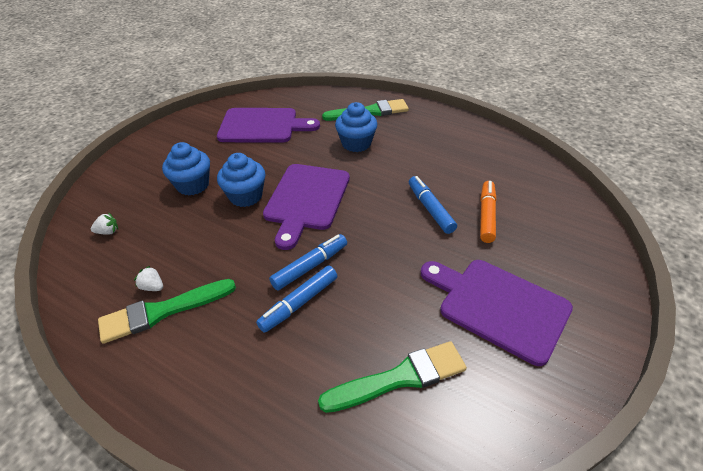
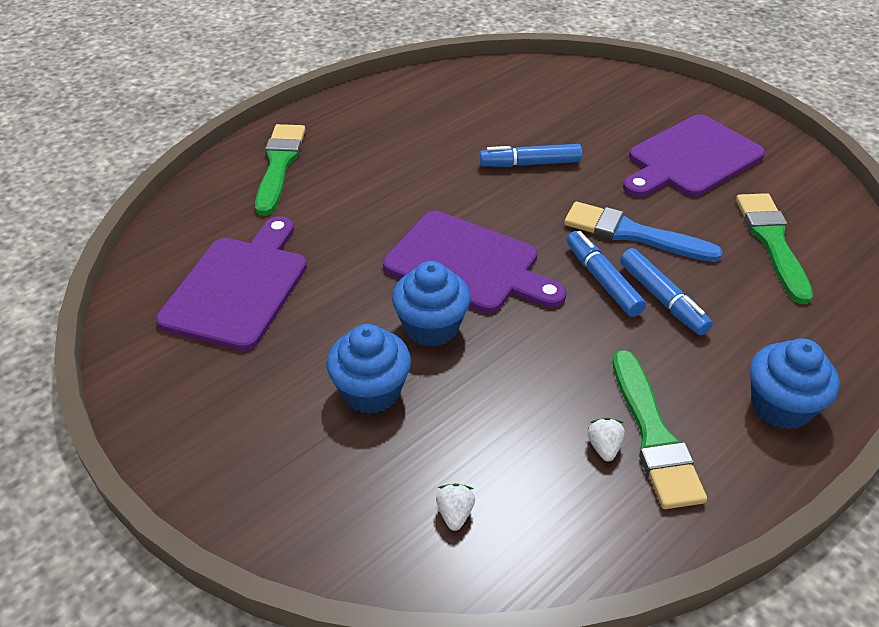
camera: 75 degrees left, 0 degrees up
white strawberry [134,266,163,291] -> white strawberry turned 135 degrees clockwise [587,418,625,462]
blue cupcake [335,102,377,152] -> blue cupcake moved to [750,338,840,429]
orange marker [480,181,497,243] -> none
none -> blue brush [564,202,723,262]

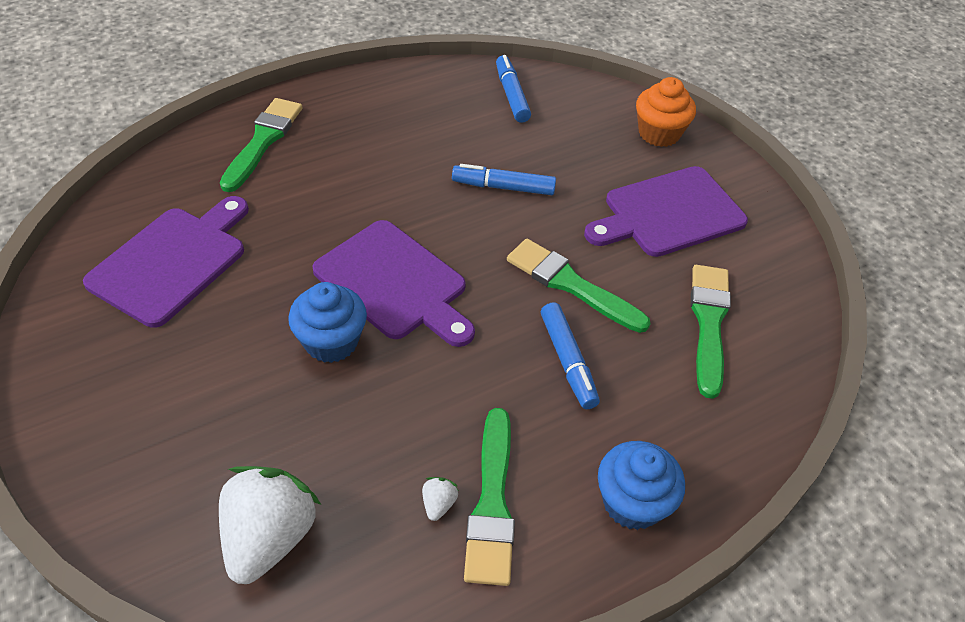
camera: 10 degrees right, 5 degrees up
blue cupcake [327,324,411,414] -> none
white strawberry [436,483,475,531] -> white strawberry [219,466,321,584], size x2.50
blue brush [564,202,723,262] -> green brush [507,239,651,333]
blue marker [566,231,646,317] -> blue marker moved to [496,55,531,123]
none -> orange cupcake [636,77,696,147]

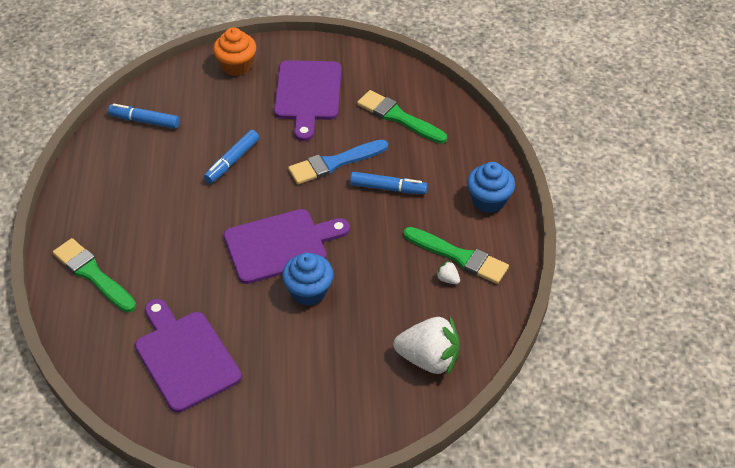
camera: 60 degrees left, 0 degrees up
white strawberry [219,466,321,584] -> white strawberry turned 150 degrees clockwise [393,316,460,375]
green brush [507,239,651,333] -> blue brush [288,139,388,184]

